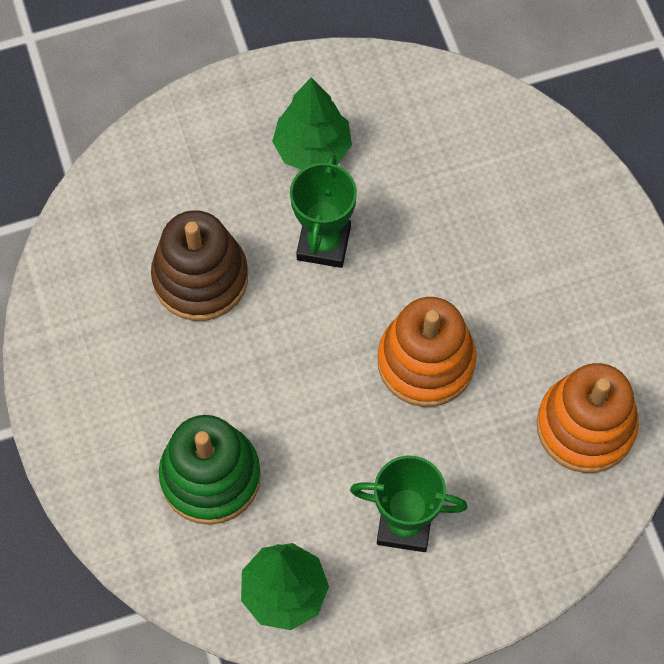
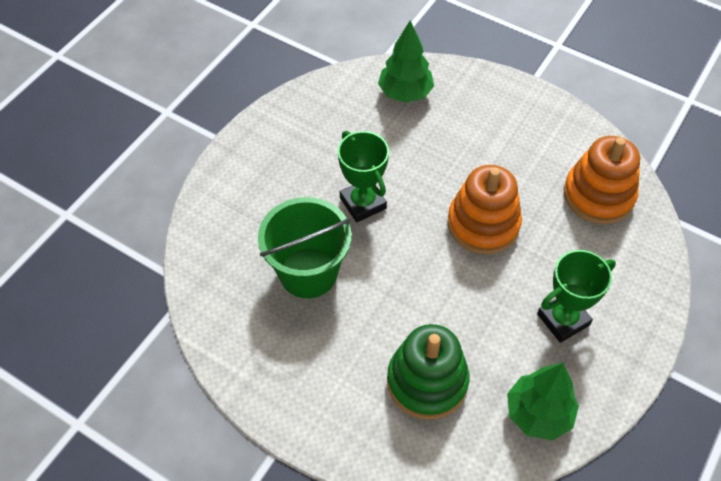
camera: 40 degrees left, 10 degrees down
brown stacking toy [151,210,248,321] -> green bucket [258,197,352,298]
green tree [272,77,352,170] -> green tree moved to [378,20,434,103]

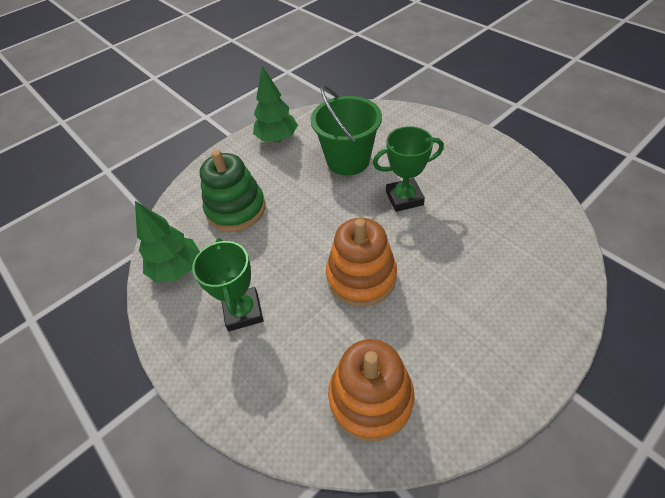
camera: 110 degrees right, 5 degrees down
green tree [378,20,434,103] -> green tree moved to [253,66,298,142]

